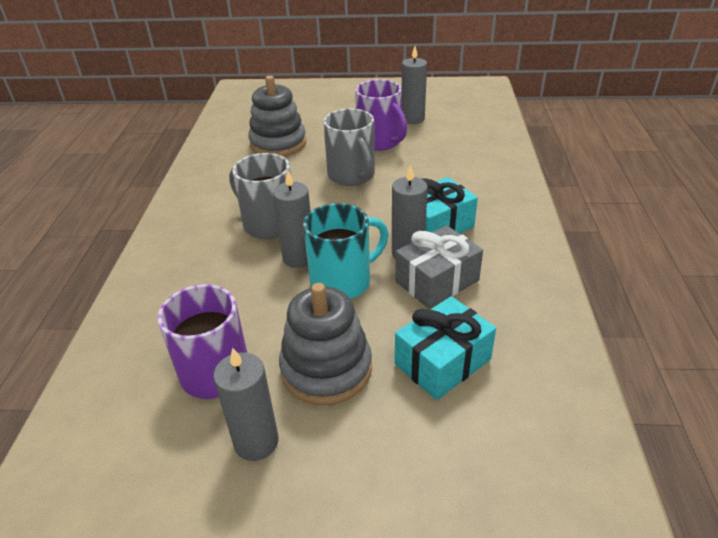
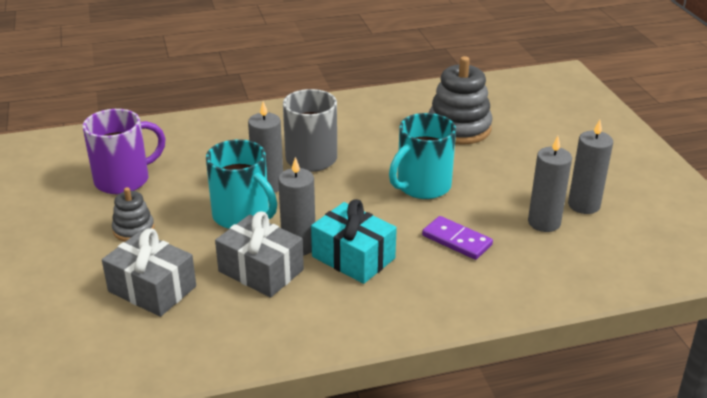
camera: 70 degrees right, 5 degrees down
grey candle [213,348,279,461] -> grey candle moved to [528,136,572,232]
grey stacking toy [279,283,372,405] -> grey stacking toy [112,187,154,242], size x0.54
grey mug [323,108,375,186] -> turquoise mug [389,113,456,199]
purple mug [355,79,407,151] -> none
turquoise gift [395,296,496,400] -> grey gift [102,228,196,317]
none -> purple domino [422,216,493,260]

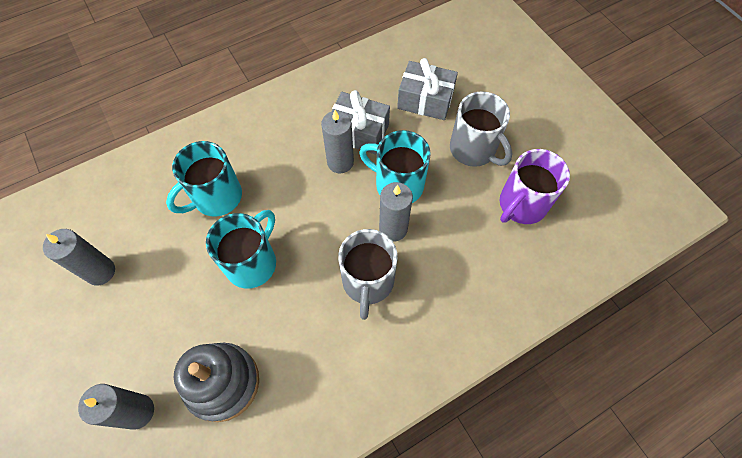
camera: 165 degrees right, 30 degrees up
grey stacking toy [112,187,154,242] -> grey mug [450,91,512,167]
turquoise gift [311,199,397,284] -> none
purple domino [422,216,493,260] -> turquoise mug [166,141,242,216]
grey candle [528,136,572,232] -> grey candle moved to [78,384,154,430]

